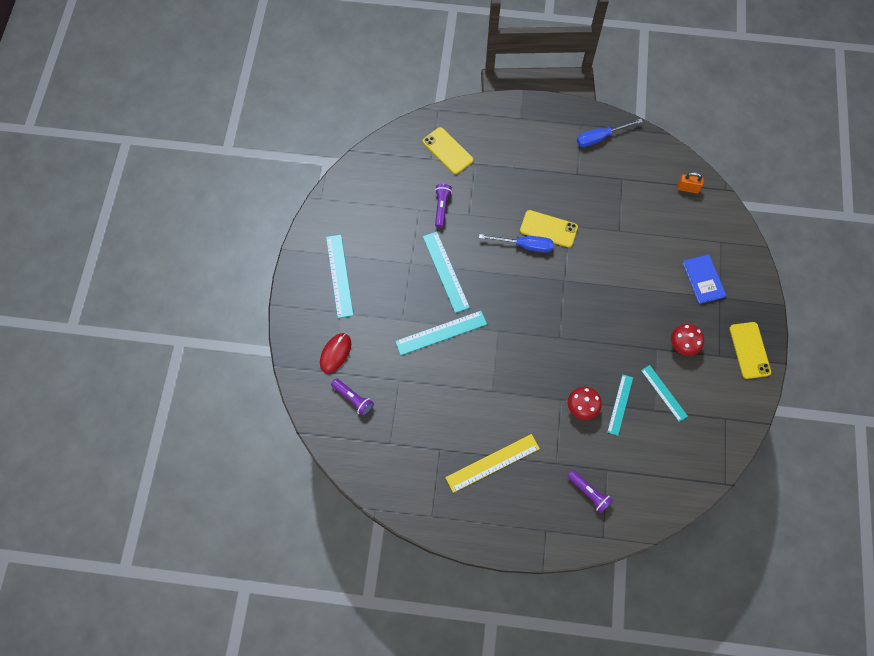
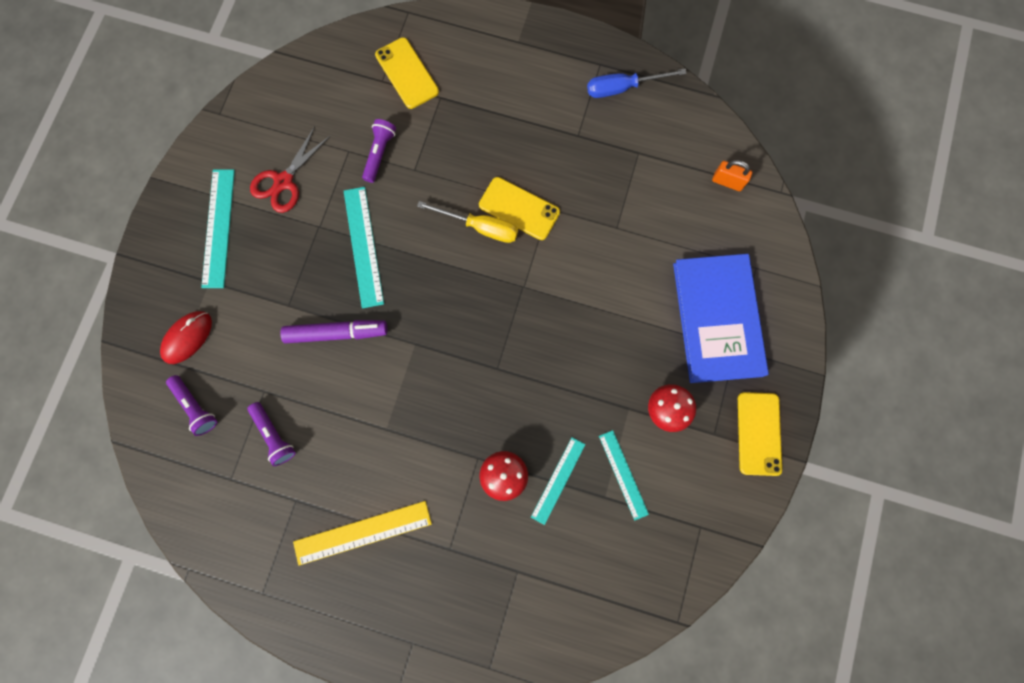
camera: 10 degrees right, 10 degrees up
turquoise ruler [395,311,487,355] -> purple marker [280,320,387,343]
blue screwdriver [479,234,553,253] -> yellow screwdriver [417,201,518,243]
purple flashlight [567,470,613,513] -> purple flashlight moved to [247,402,296,466]
blue book [682,254,726,304] -> blue book [673,254,769,383], size x1.85
none -> red scissors [250,126,330,213]

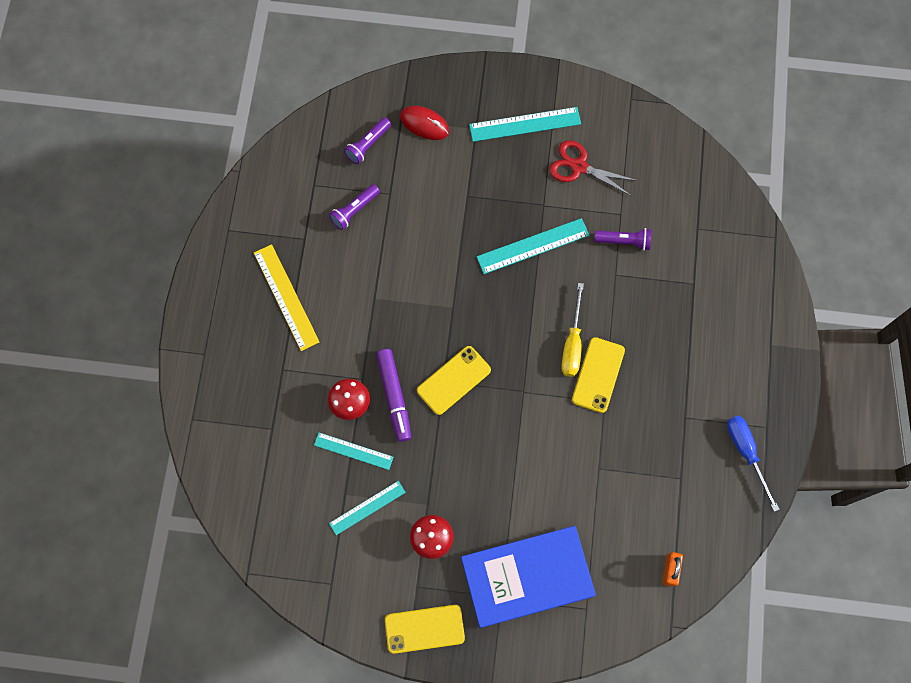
camera: 80 degrees right, 5 degrees down
purple marker [280,320,387,343] -> purple marker moved to [376,349,411,442]
yellow phone [375,37,439,109] -> yellow phone moved to [417,346,491,415]

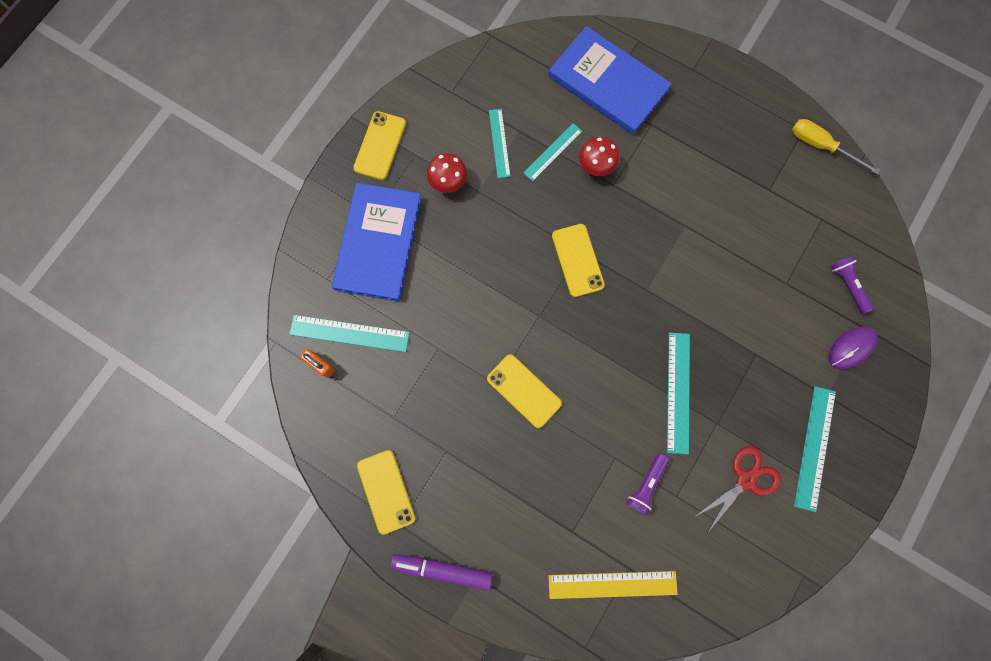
camera: 115 degrees right, 5 degrees up
yellow ruler [254,244,319,351] -> yellow ruler moved to [549,571,678,599]
purple flashlight [329,184,380,230] -> none
purple marker [376,349,411,442] -> purple marker moved to [390,554,493,591]
red mouse [400,106,449,140] -> purple mouse [828,327,878,369]
yellow screwdriver [561,283,584,377] -> yellow screwdriver moved to [792,119,880,175]
blue screwdriver [727,416,780,512] -> yellow phone [357,450,415,535]
none -> turquoise ruler [289,315,410,352]
none -> blue book [548,26,672,135]

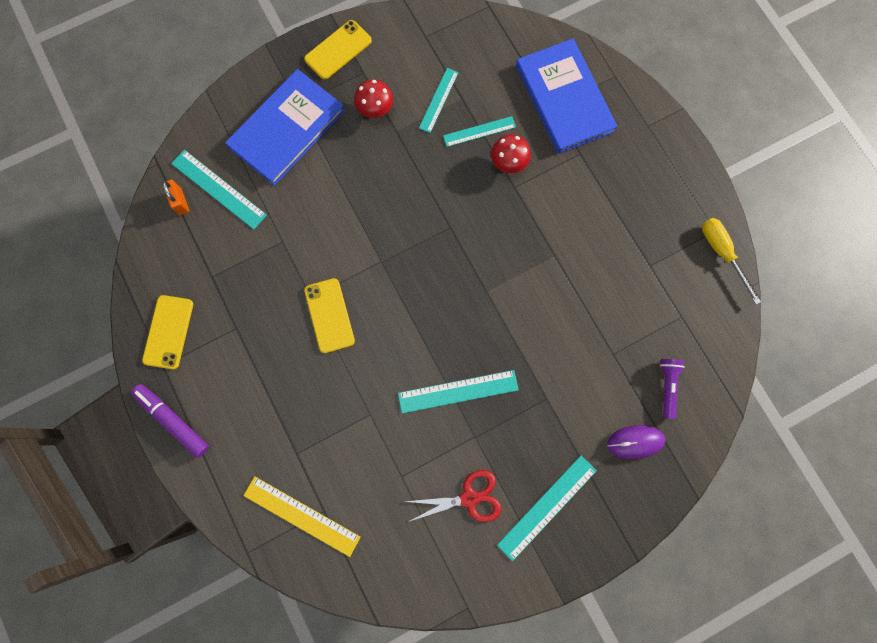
camera: 30 degrees right, 0 degrees up
yellow phone [552,224,605,297] -> none
purple flashlight [626,453,669,515] -> none
turquoise ruler [667,332,690,454] -> turquoise ruler turned 45 degrees clockwise [398,370,519,414]

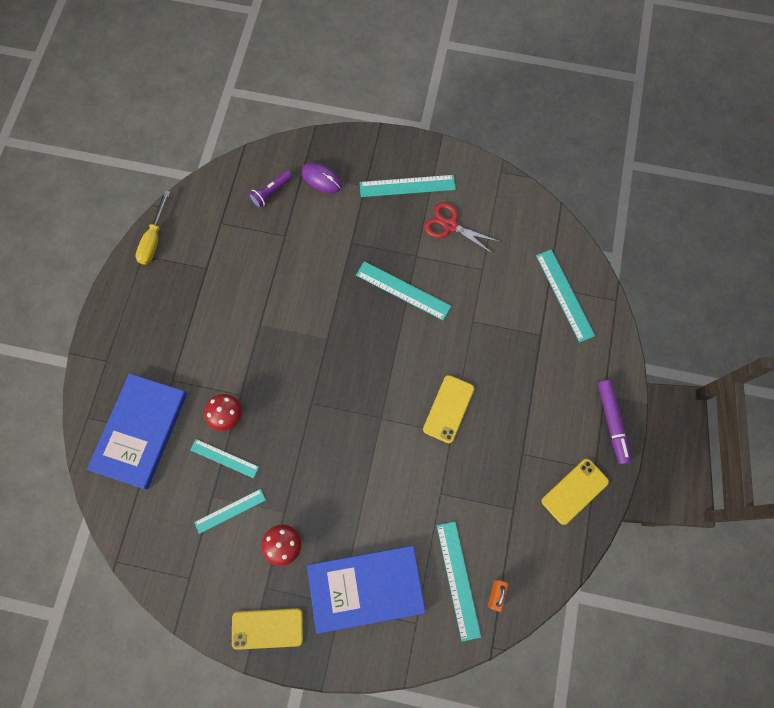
camera: 140 degrees left, 5 degrees down
yellow ruler [243,476,361,557] -> turquoise ruler [536,250,595,342]

